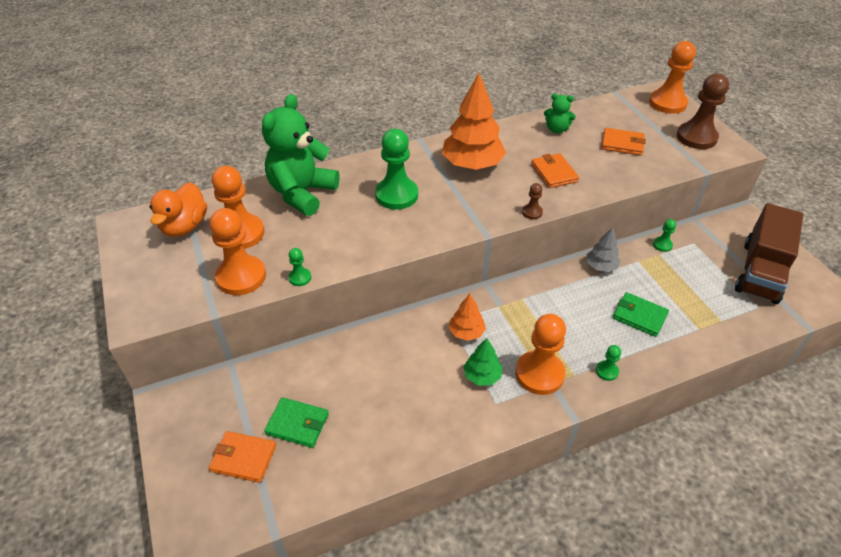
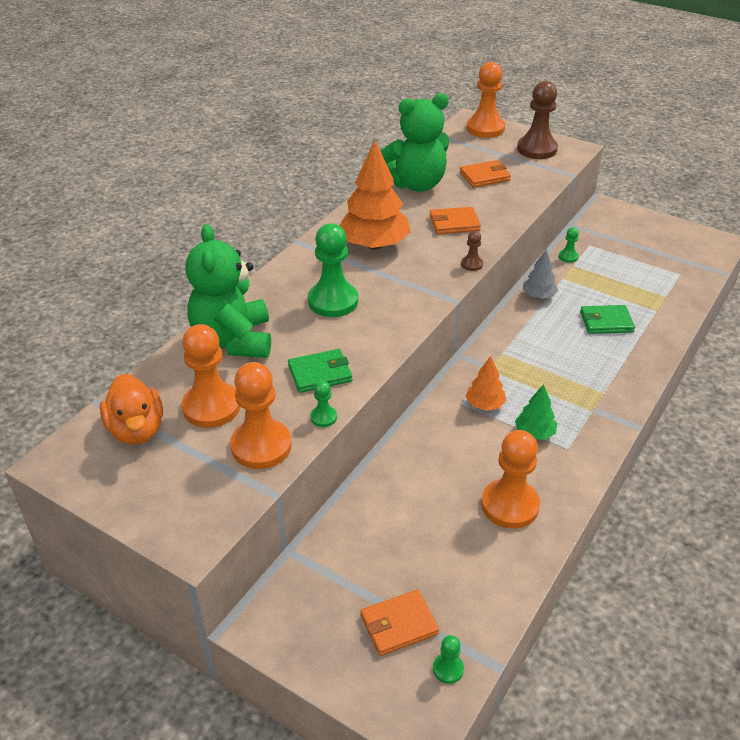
camera: 35 degrees left, 5 degrees down
green wallet [264,397,329,448] -> green wallet moved to [288,349,352,393]
orange pawn [515,314,566,395] -> orange pawn moved to [481,430,540,529]
orange wallet [531,153,579,188] -> orange wallet turned 45 degrees counterclockwise [430,207,481,234]
green teddy bear [544,93,576,133] -> green teddy bear [380,93,449,192], size x2.12
green pawn [596,345,621,381] -> green pawn moved to [433,635,464,684]
brown truck [735,203,804,304] -> none

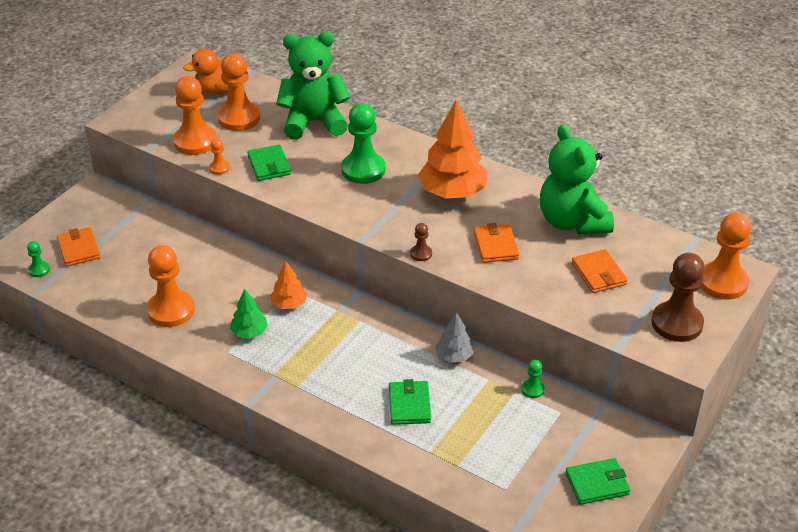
camera: 90 degrees right, 0 degrees up
green pawn [310,381,337,427] -> orange pawn [209,138,230,175]
none -> green wallet [565,458,630,505]

